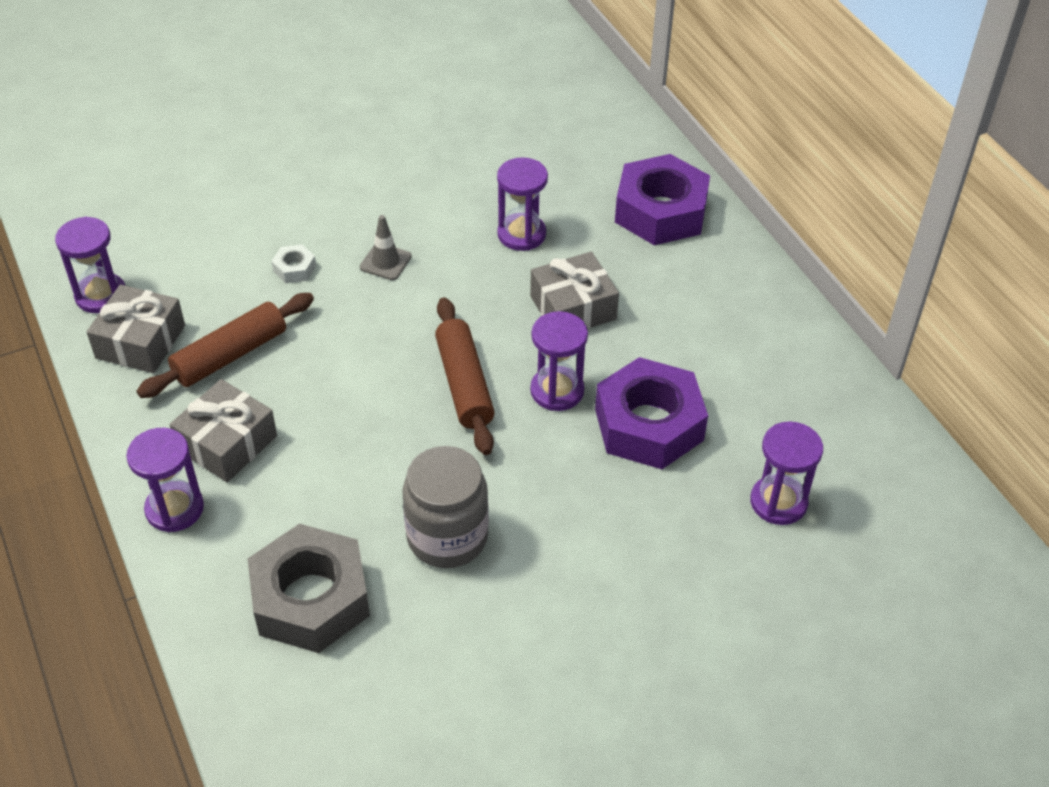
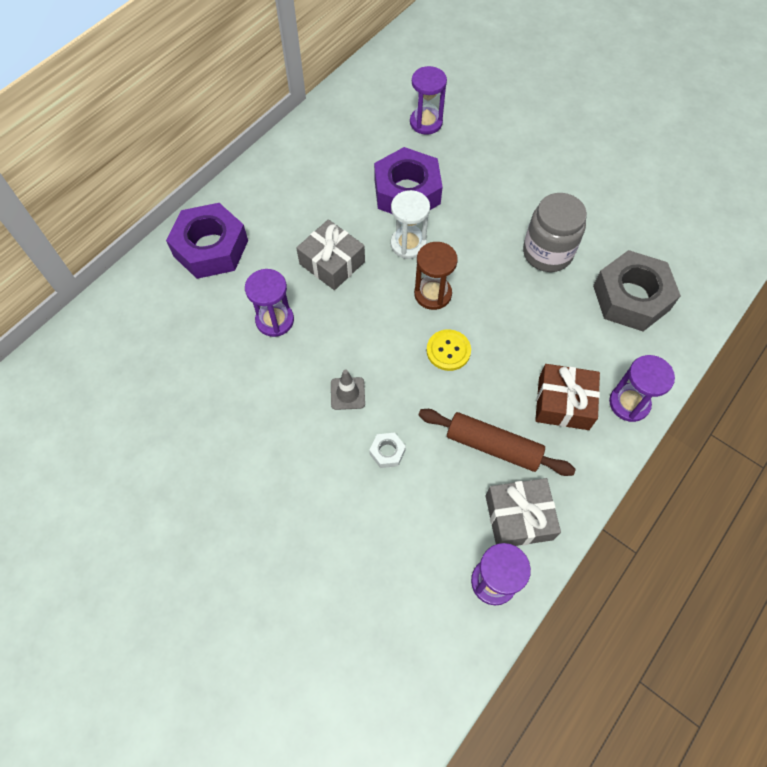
camera: 115 degrees left, 15 degrees up
grey gift [170,379,277,482] -> brown gift [535,364,600,430]
brown rolling pin [435,297,495,455] -> brown hourglass [414,242,458,310]
purple hourglass [530,311,588,411] -> white hourglass [391,190,430,259]
none -> yellow button [427,329,471,371]

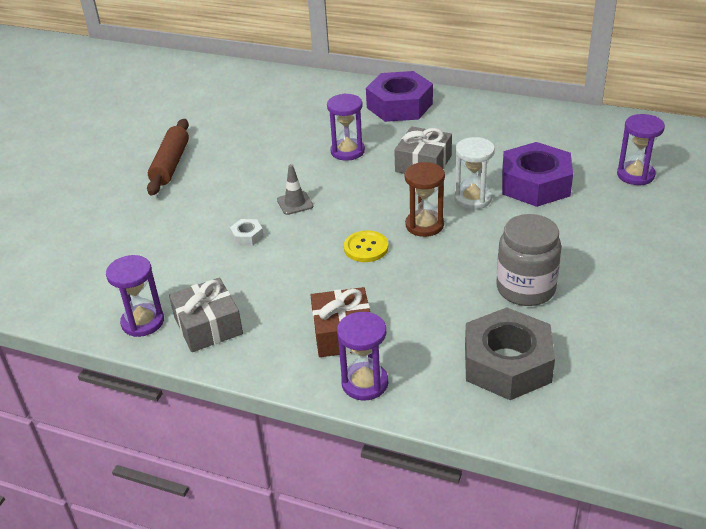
camera: 75 degrees right, 25 degrees down
brown rolling pin [419,409,576,476] -> brown rolling pin moved to [147,119,189,196]

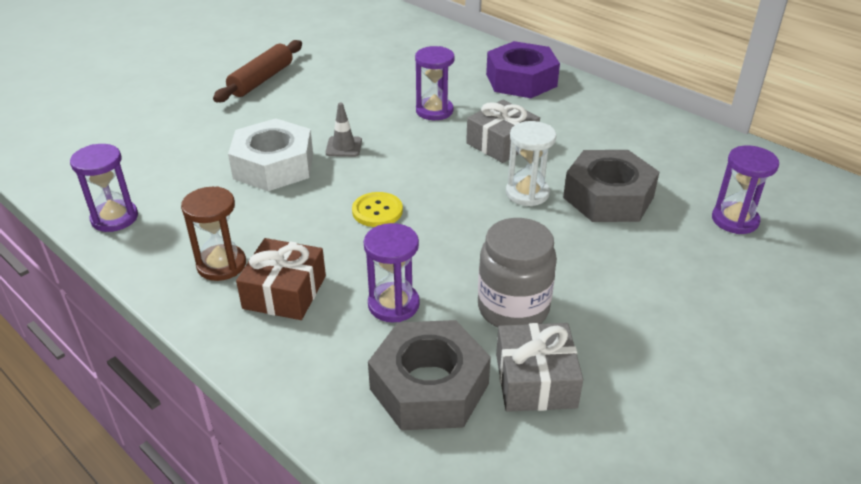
camera: 20 degrees right, 0 degrees up
grey gift [169,277,243,352] -> grey gift moved to [496,323,583,412]
white nut [230,219,264,246] -> white nut [228,118,313,191], size x2.41
purple hourglass [337,312,388,401] -> purple hourglass moved to [364,223,420,323]
brown hourglass [405,162,445,237] -> brown hourglass moved to [181,186,246,281]
purple nut [502,142,573,207] -> grey nut [563,150,659,222]

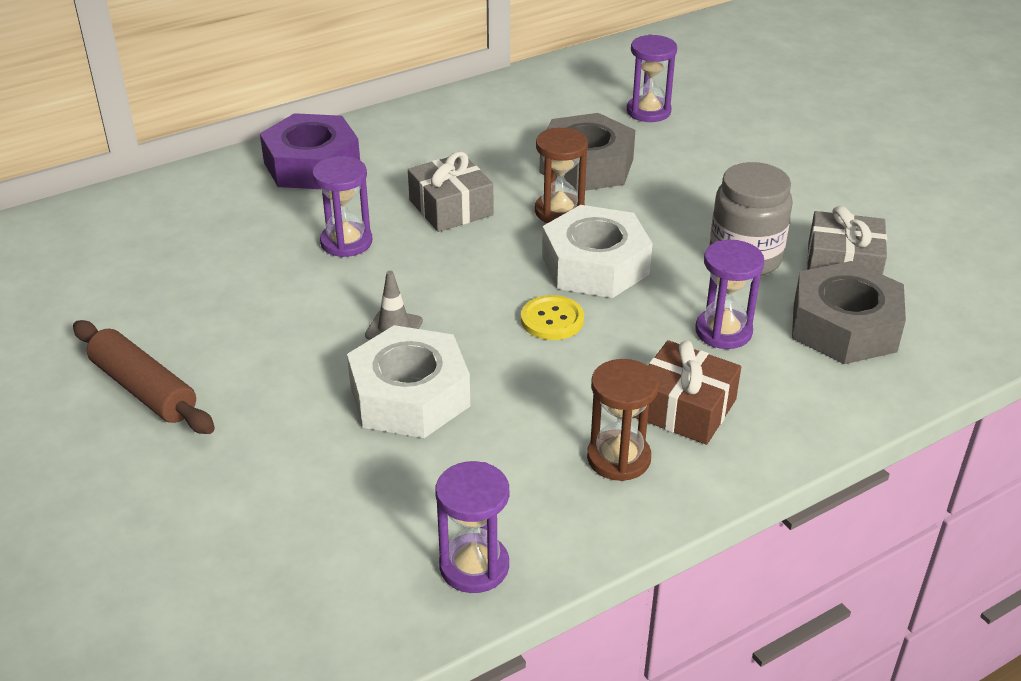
camera: 75 degrees left, 0 degrees up
white hourglass [506,121,556,206] -> brown hourglass [535,128,588,223]
none -> white nut [542,205,653,298]

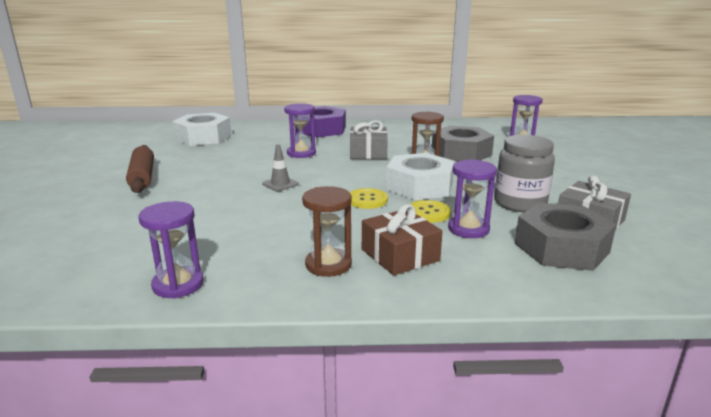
camera: 30 degrees right, 15 degrees down
white nut [347,325,470,438] -> white nut moved to [172,113,231,146]
none -> yellow button [410,200,451,223]

